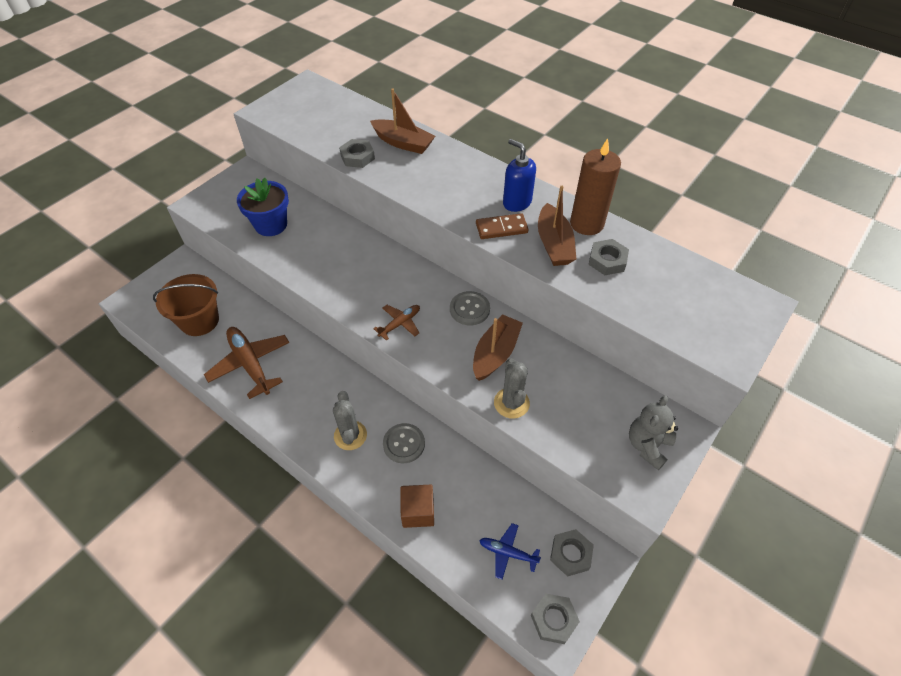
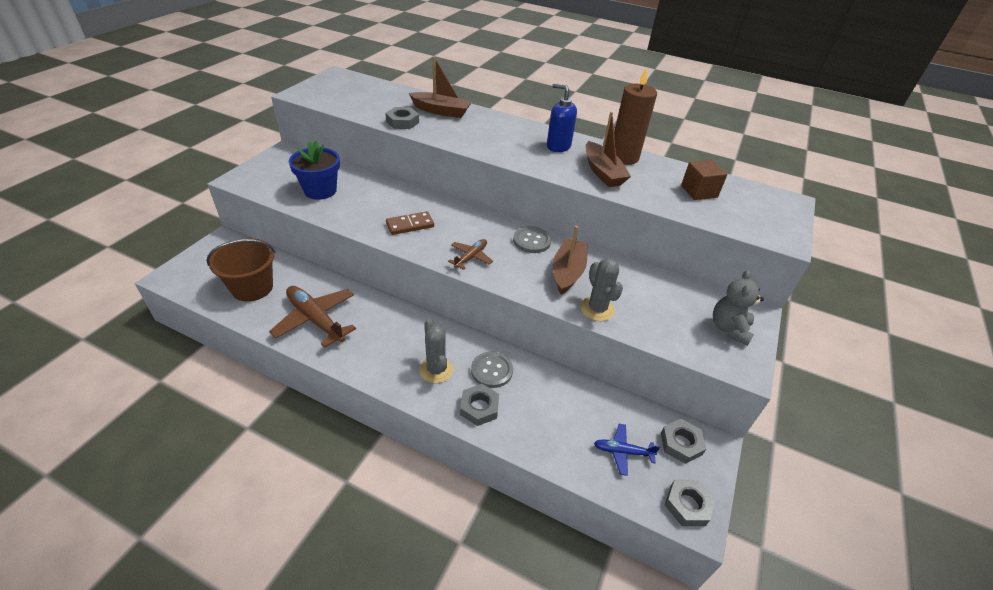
camera: 15 degrees left, 10 degrees down
brown cube [401,485,434,528] -> brown cube moved to [681,160,727,200]
brown domino [476,213,529,239] -> brown domino moved to [386,211,434,235]
grey nut [588,239,629,275] -> grey nut moved to [460,384,499,426]

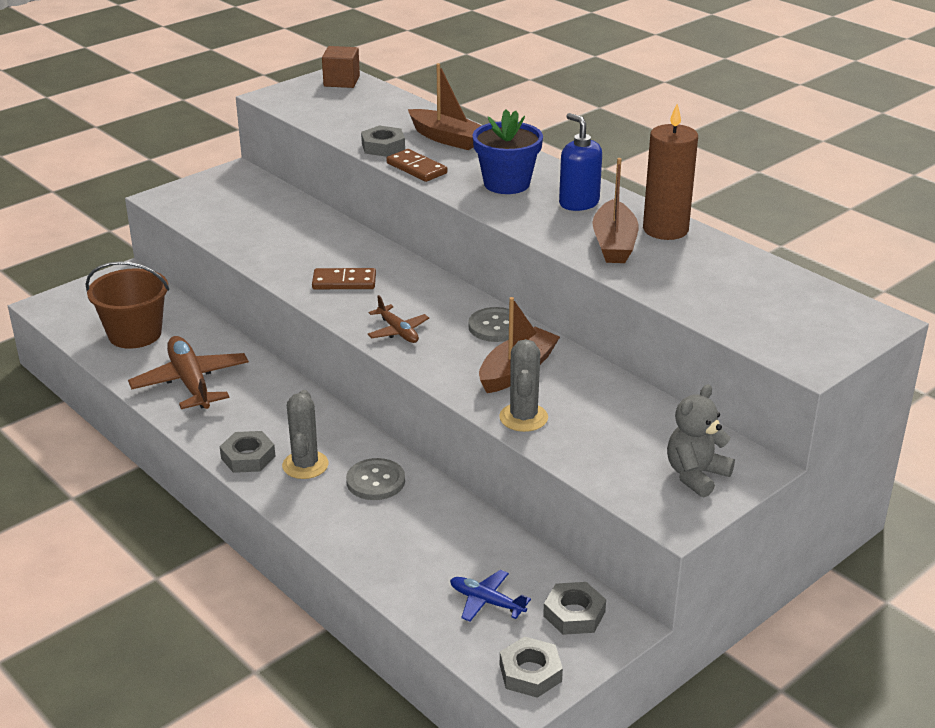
camera: 25 degrees right, 10 degrees down
blue flower pot [289,141,340,200] -> blue flower pot moved to [472,109,543,194]
brown plane [448,239,493,270] -> brown plane turned 90 degrees clockwise [367,295,429,343]
grey nut [460,384,499,426] -> grey nut moved to [220,431,275,473]
brown cube [681,160,727,200] -> brown cube moved to [322,46,360,88]
none -> brown domino [387,149,447,182]

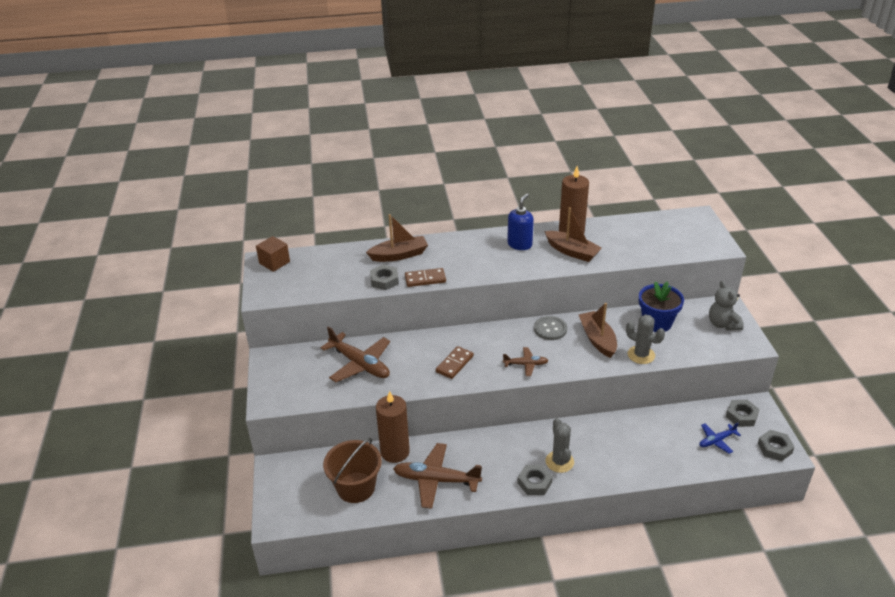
camera: 55 degrees left, 5 degrees up
grey cactus [282,390,329,479] -> grey cactus turned 45 degrees clockwise [545,418,574,473]
grey button [346,458,405,500] -> none
blue flower pot [472,109,543,194] -> blue flower pot moved to [639,281,684,332]
blue soap dispenser [559,113,602,211] -> blue soap dispenser turned 120 degrees clockwise [507,193,534,250]
none -> brown plane [320,326,390,382]
none -> brown candle [376,391,410,463]

